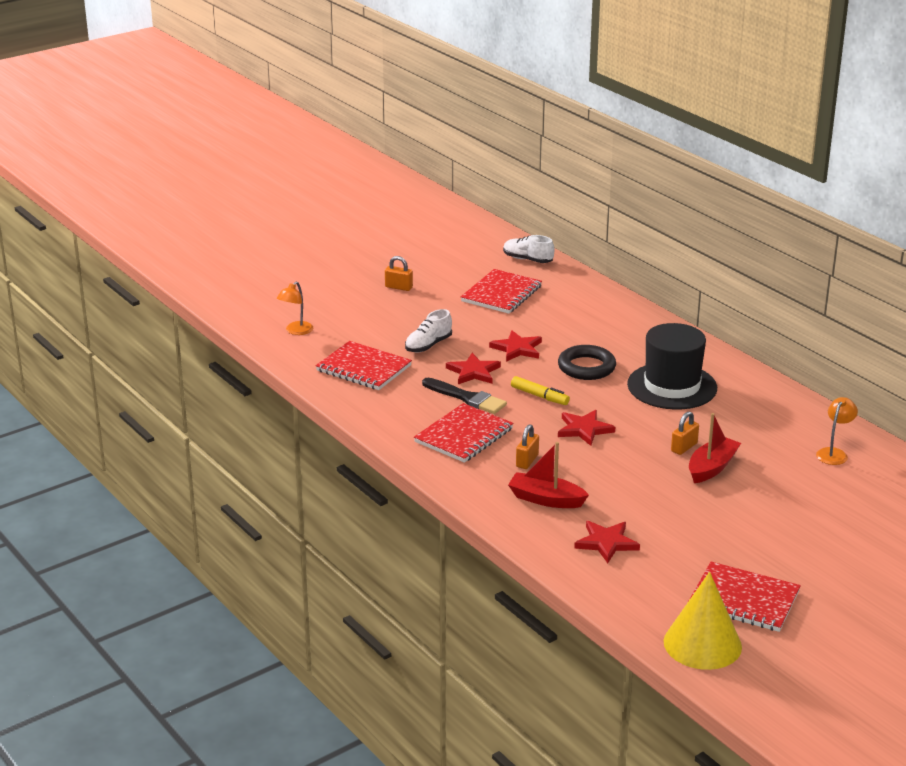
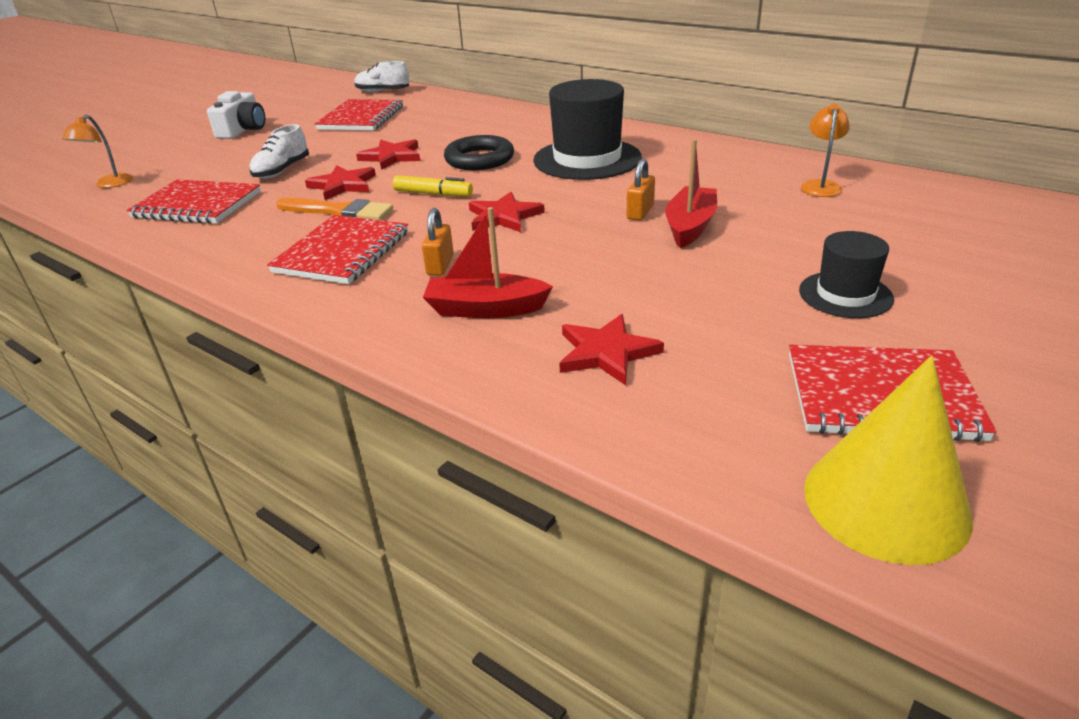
camera: 15 degrees left, 5 degrees up
orange padlock [385,256,413,291] -> white camera [207,91,265,139]
black brush [422,378,507,414] -> orange brush [276,198,393,220]
none -> black hat [799,231,894,318]

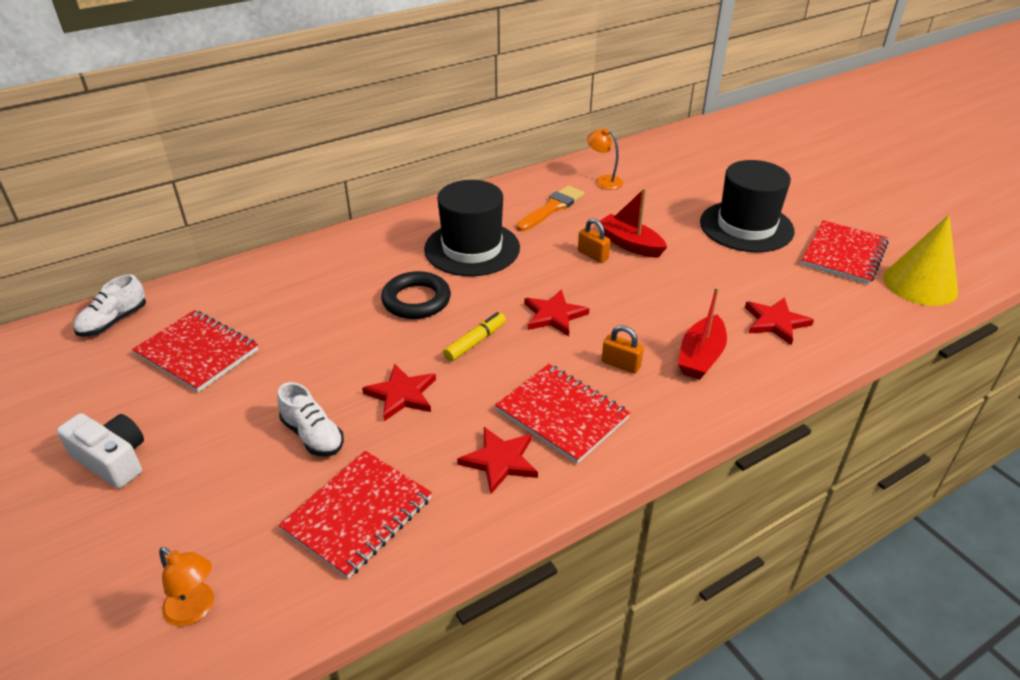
camera: 70 degrees left, 5 degrees up
orange brush [276,198,393,220] -> orange brush moved to [516,186,585,231]
red star [356,139,420,170] -> red star moved to [457,427,538,494]
black hat [799,231,894,318] -> black hat [700,160,795,252], size x1.77

